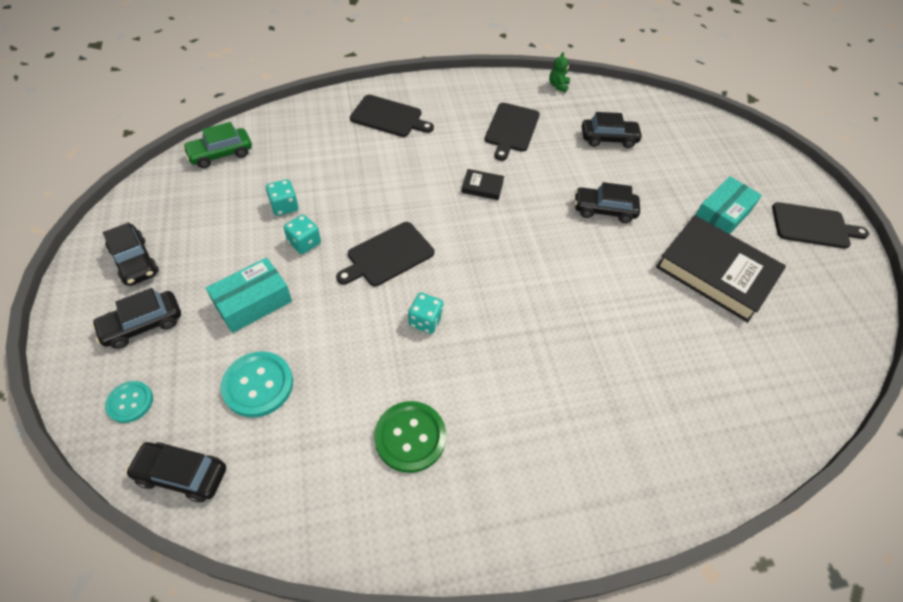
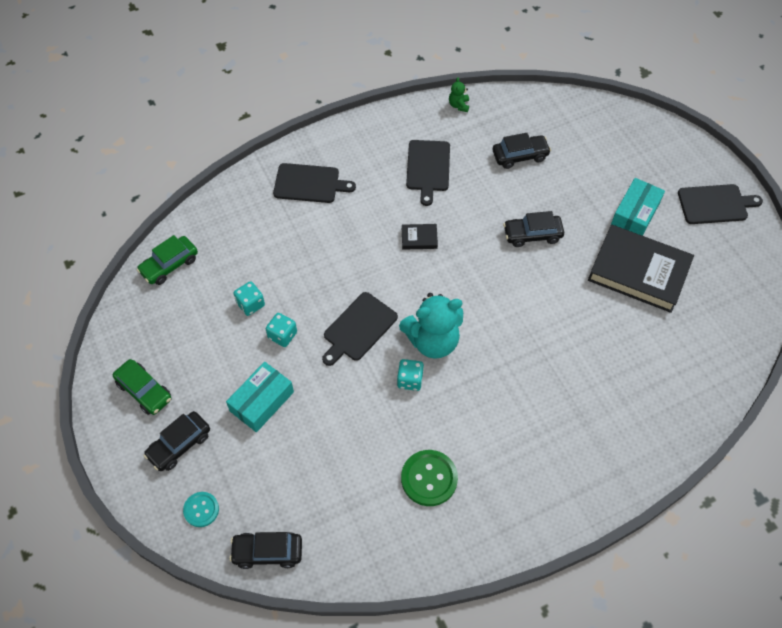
camera: 10 degrees left, 5 degrees up
black car [103,223,159,286] -> green car [113,359,171,415]
turquoise button [221,351,293,418] -> none
none -> turquoise teddy bear [399,293,463,359]

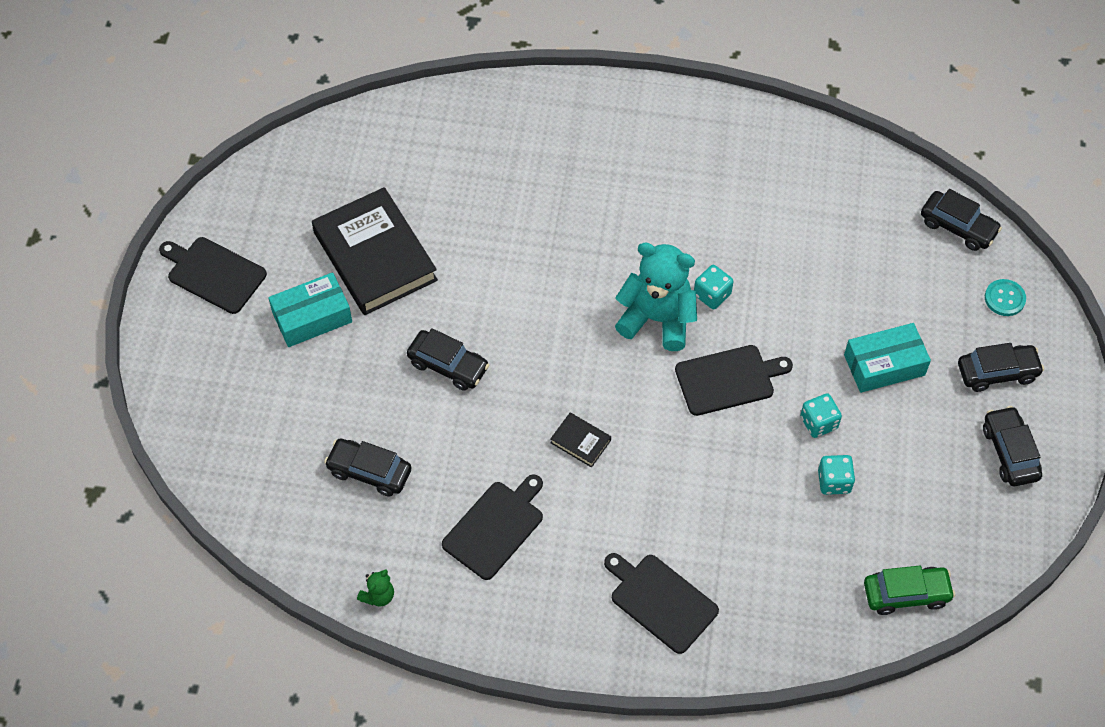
camera: 145 degrees left, 0 degrees up
green car [113,359,171,415] -> black car [983,406,1042,486]
green button [401,450,458,506] -> none

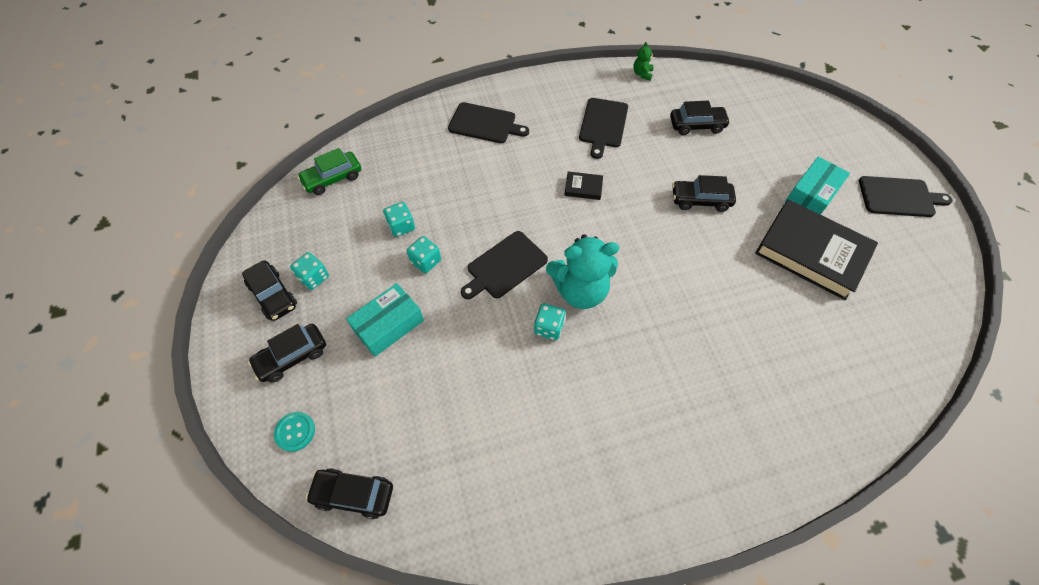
camera: 155 degrees right, 0 degrees up
none -> turquoise dice [290,252,329,290]

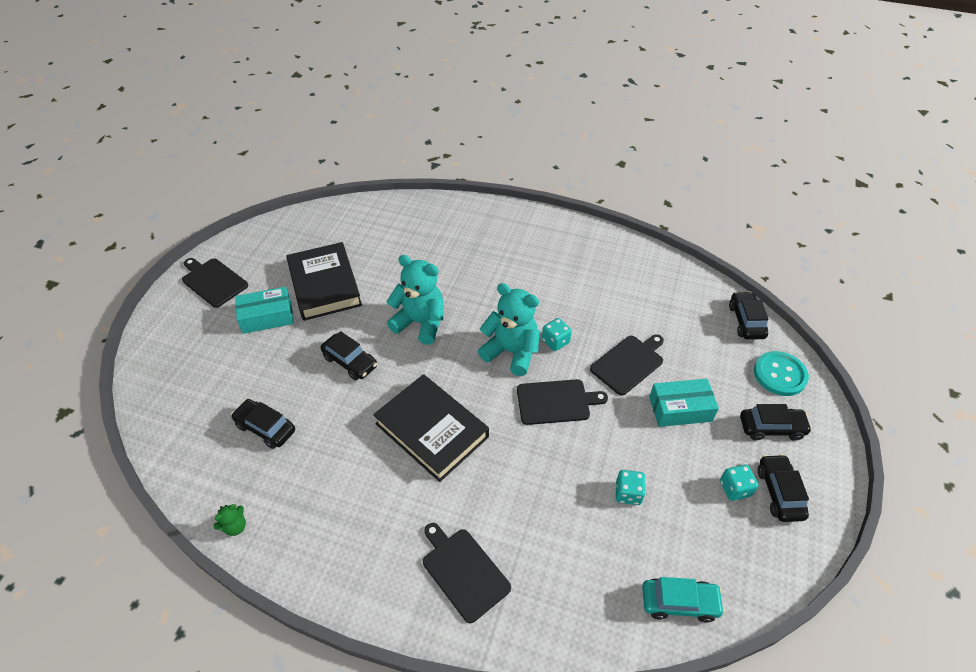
camera: 145 degrees left, 10 degrees down
turquoise button [274,412,315,452] -> turquoise button [754,351,809,396], size x1.64
green car [297,148,361,195] -> turquoise car [642,577,725,623]
black car [305,468,393,519] -> black car turned 135 degrees counterclockwise [729,292,769,339]
turquoise dice [407,236,441,273] -> none
black book [564,171,603,200] -> black book [373,374,489,482], size x2.41
black cutting board [579,98,628,159] -> black cutting board moved to [590,334,664,396]
none -> turquoise teddy bear [386,255,443,345]

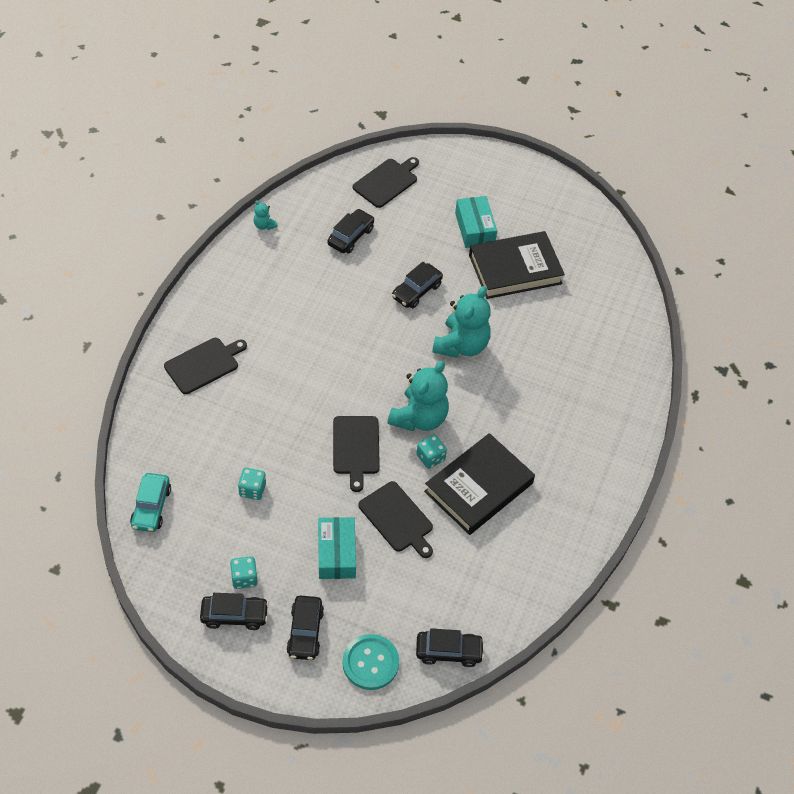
camera: 90 degrees right, 5 degrees up
black cutting board [182,258,248,308] -> black cutting board moved to [353,157,419,208]
green teddy bear [213,504,246,536] -> turquoise teddy bear [253,200,278,230]
black book [373,374,489,482] -> black book moved to [424,433,535,535]

